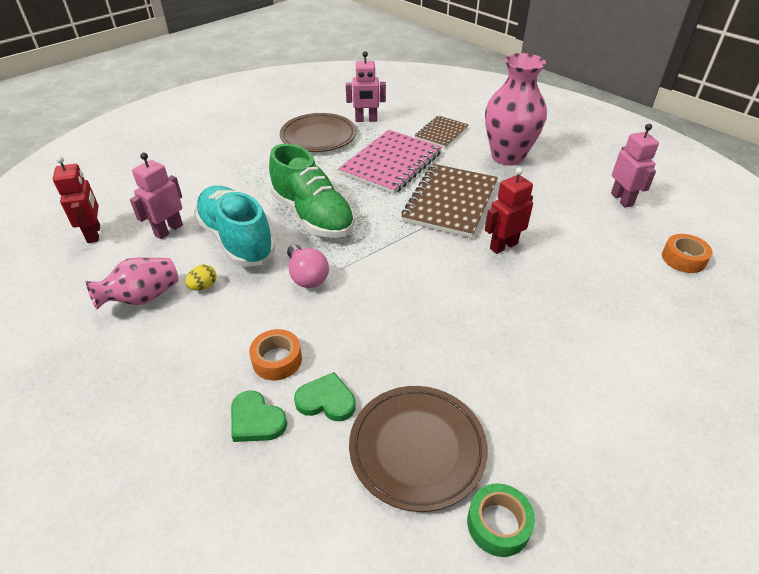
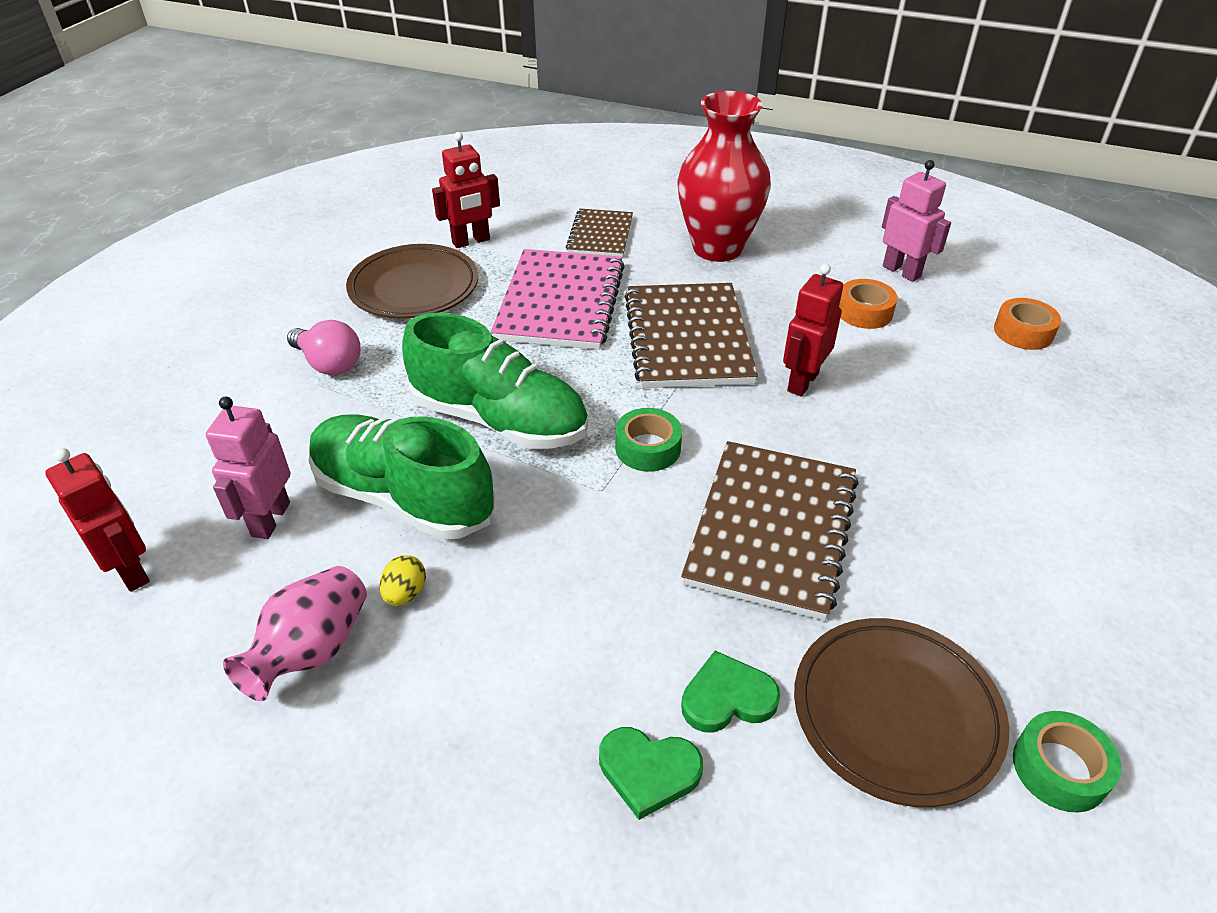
camera: 25 degrees left, 0 degrees up
turquoise shoe [194,186,276,267] -> green shoe [309,414,495,540]
orange tape [249,329,302,380] -> orange tape moved to [839,279,898,329]
pink light bulb [287,244,329,288] -> pink light bulb moved to [287,320,361,375]
pink robot [346,51,386,122] -> red robot [432,132,500,248]
pink vase [485,53,547,166] -> red vase [677,91,771,262]
none -> green tape [615,408,682,472]
none -> brown notebook [681,441,858,621]

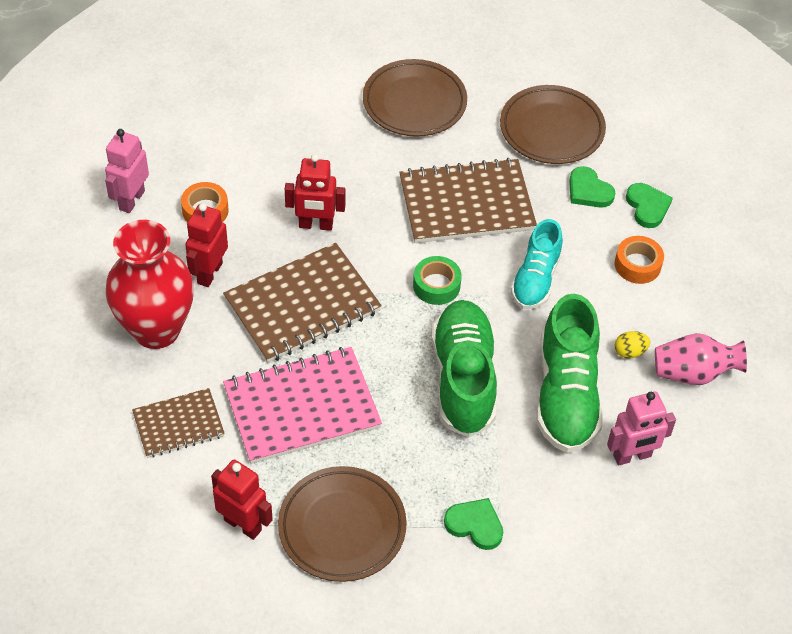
camera: 120 degrees left, 10 degrees up
red robot [45,448,150,592] -> red robot moved to [185,203,228,287]
pink light bulb [287,320,361,375] -> green heart [444,498,503,550]
orange tape [994,298,1061,350] -> orange tape moved to [615,236,664,284]
green tape [1013,711,1121,813] -> none
none -> brown plate [363,59,467,137]
none -> turquoise shoe [511,219,563,309]

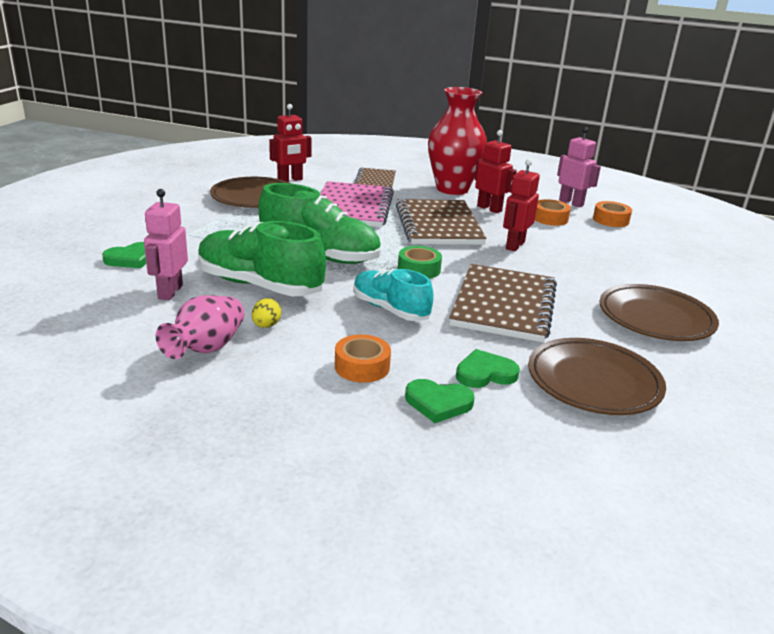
camera: 115 degrees right, 25 degrees down
green heart [444,498,503,550] -> green heart moved to [102,242,146,268]
none -> orange tape [593,201,632,227]

